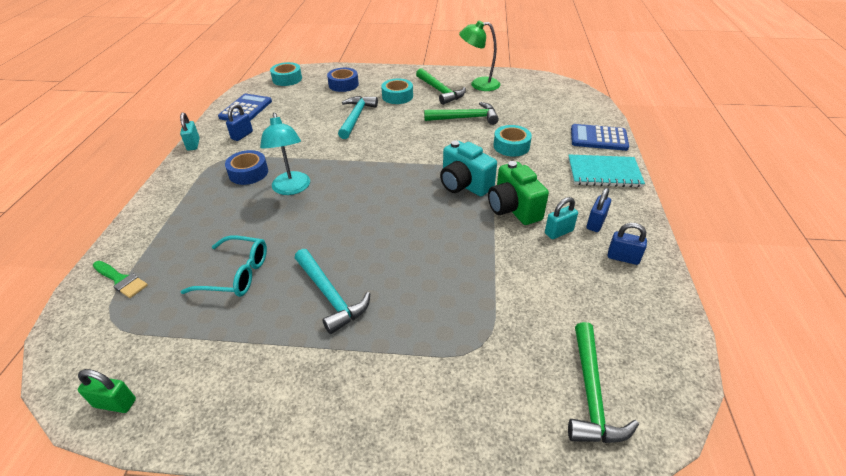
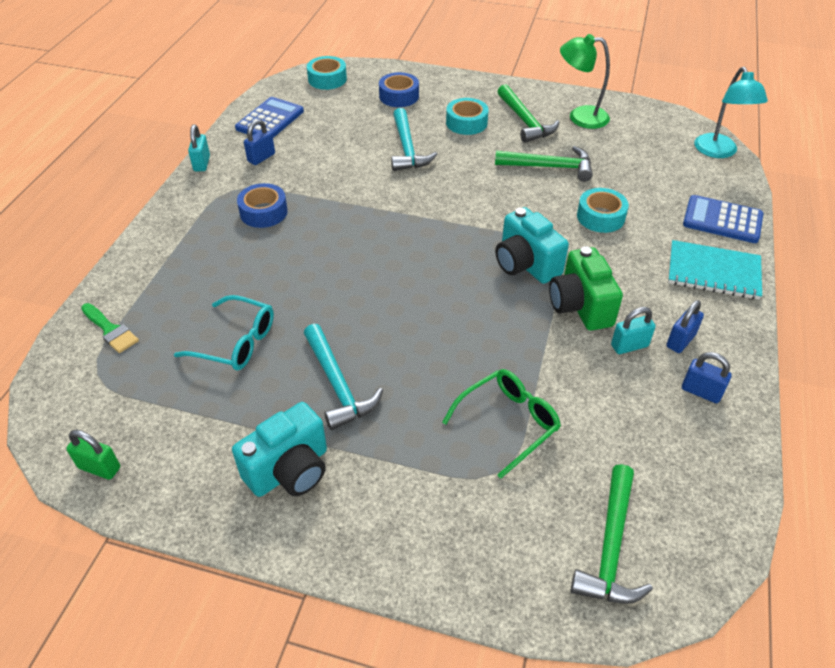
camera: 10 degrees right, 5 degrees up
turquoise lamp [260,113,310,195] -> turquoise lamp moved to [694,67,768,158]
turquoise hammer [338,96,378,139] -> turquoise hammer turned 150 degrees clockwise [391,108,437,171]
none -> turquoise camera [232,402,327,497]
none -> green glasses [442,369,561,479]

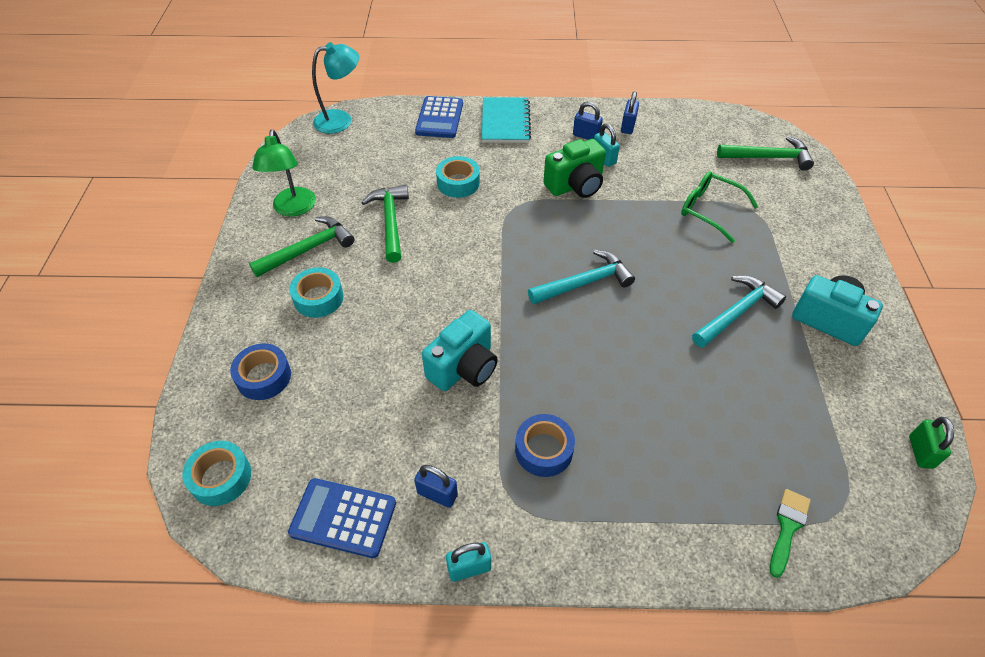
camera: 105 degrees left, 5 degrees up
turquoise glasses [174,295,274,370] -> none
turquoise hammer [391,108,437,171] -> turquoise hammer moved to [528,250,635,304]
turquoise camera [495,207,569,284] -> turquoise camera moved to [422,310,498,391]

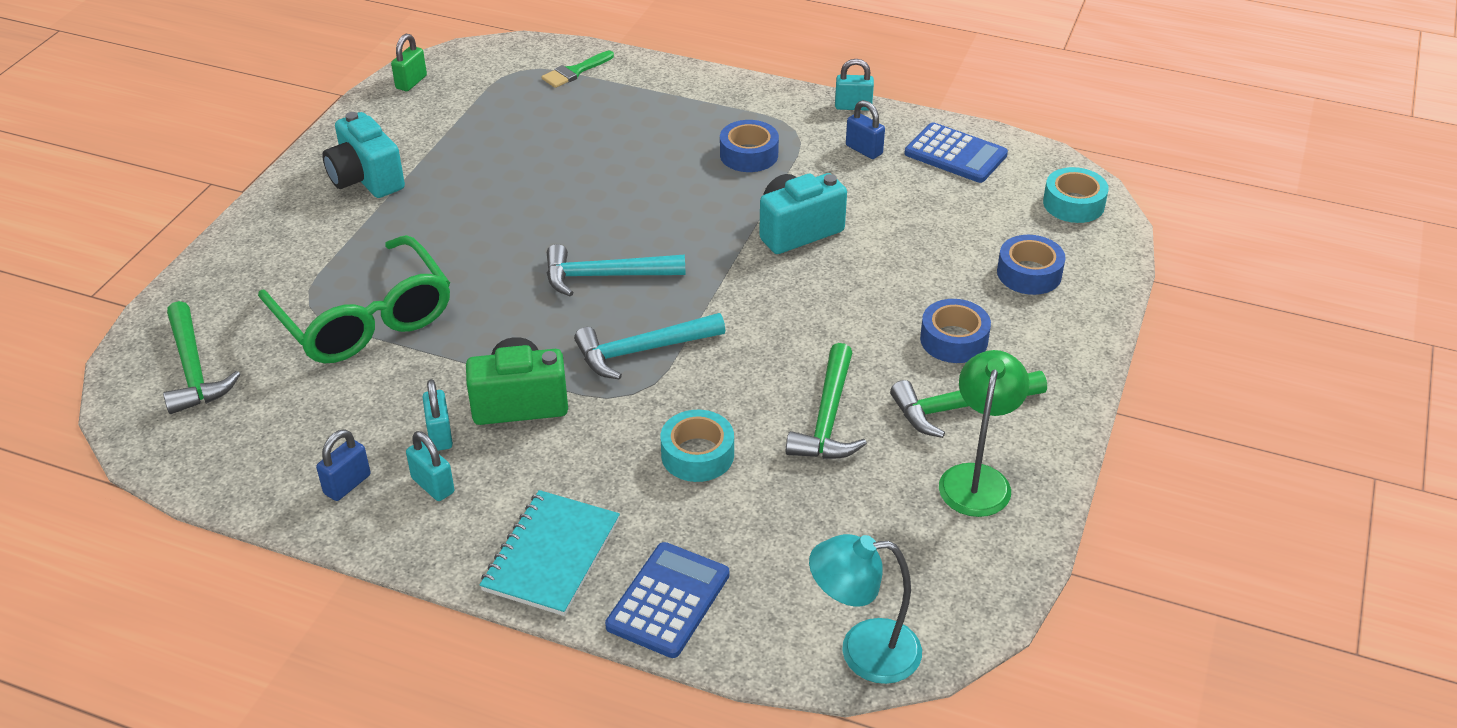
camera: 160 degrees left, 10 degrees down
turquoise tape [289,267,344,318] -> blue tape [920,299,991,363]
blue padlock [573,102,603,140] -> turquoise padlock [406,431,454,501]
green glasses [681,171,758,243] -> green glasses [258,235,450,363], size x1.62
turquoise hammer [692,275,786,348] -> turquoise hammer moved to [574,313,725,380]
green hammer [717,136,814,171] -> green hammer turned 135 degrees counterclockwise [163,301,240,414]

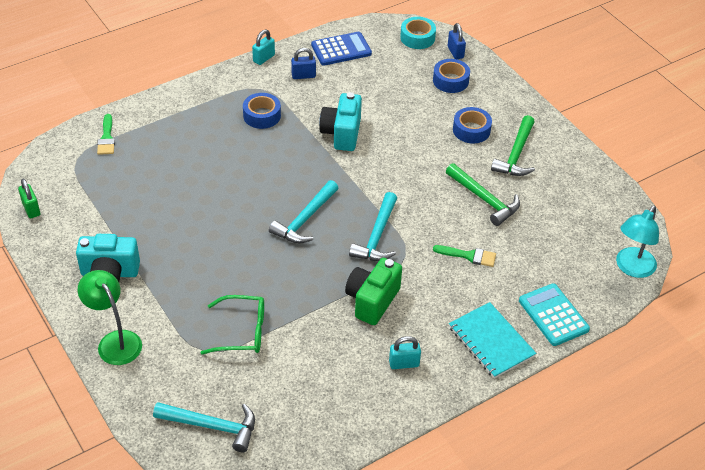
camera: 55 degrees left, 5 degrees up
green hammer [163,301,240,414] -> turquoise hammer [153,402,255,453]
green glasses [258,235,450,363] -> green glasses [201,295,264,354], size x0.62
blue padlock [316,429,371,501] -> blue padlock moved to [448,23,466,59]
turquoise padlock [423,379,453,451] -> none
blue calculator [605,542,729,658] -> turquoise calculator [519,284,590,346]
turquoise tape [661,410,734,482] -> green brush [433,245,496,267]
green lamp [939,350,1029,517] -> green lamp moved to [78,270,142,365]

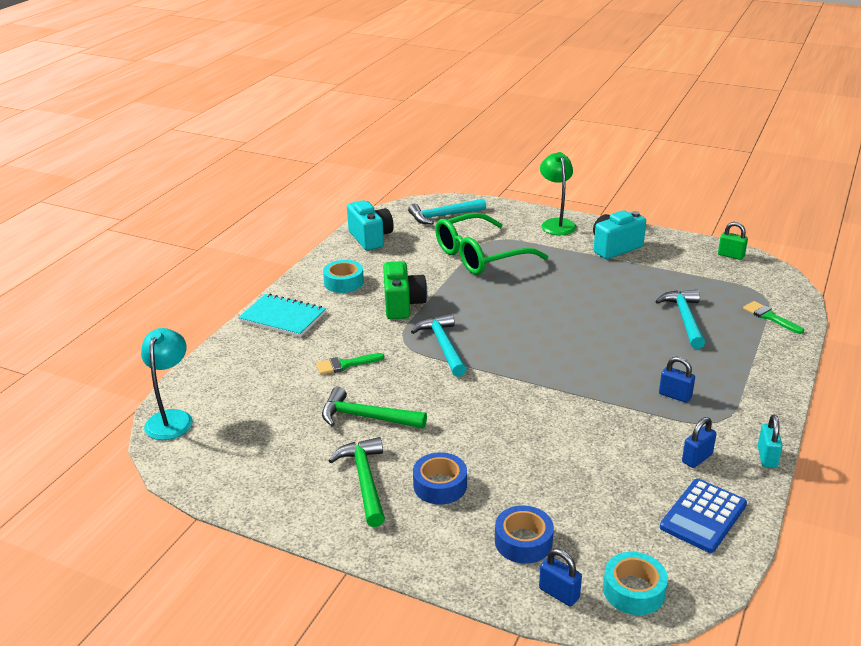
camera: 150 degrees right, 15 degrees down
green lamp [78,270,142,365] -> green lamp turned 120 degrees counterclockwise [540,152,577,235]
green glasses [201,295,264,354] -> green glasses [435,213,548,275], size x1.62
blue tape [243,93,281,129] -> blue padlock [659,356,695,403]
turquoise hammer [269,180,338,244] -> turquoise hammer moved to [655,290,705,349]
turquoise camera [319,92,362,151] -> turquoise camera moved to [347,200,394,251]
turquoise padlock [389,336,421,369] -> turquoise tape [323,260,364,293]
turquoise calculator [519,284,590,346] -> none

